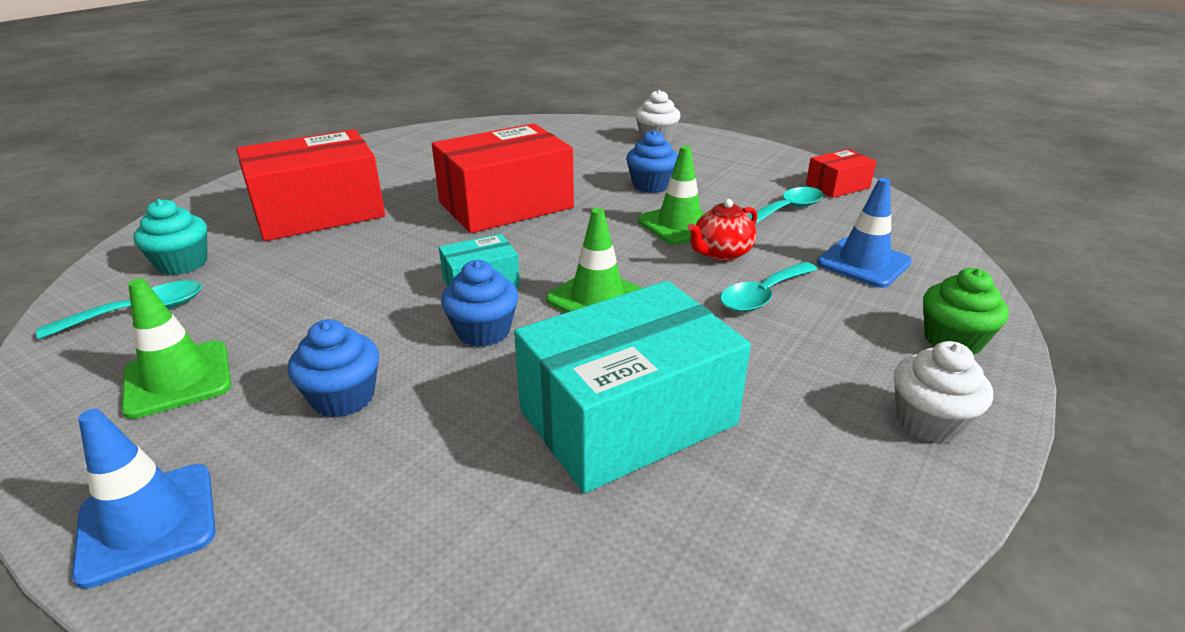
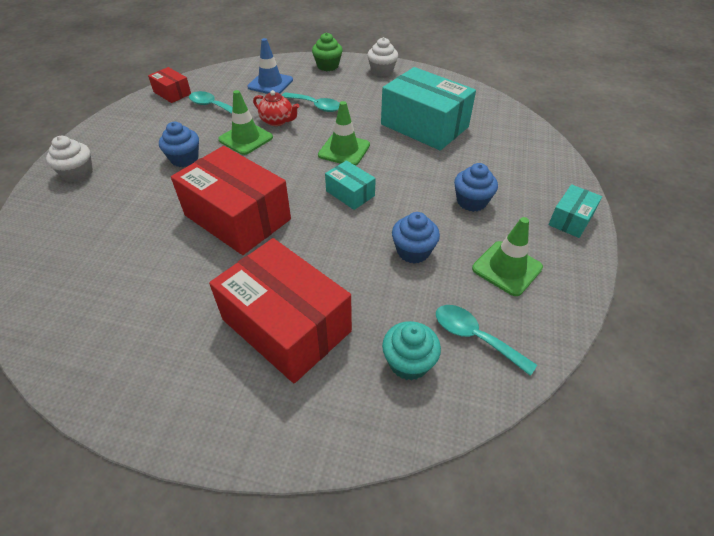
camera: 110 degrees left, 15 degrees up
blue traffic cone [72,409,216,589] -> turquoise box [548,184,602,238]
blue cupcake [441,260,518,347] -> blue cupcake moved to [392,212,440,264]

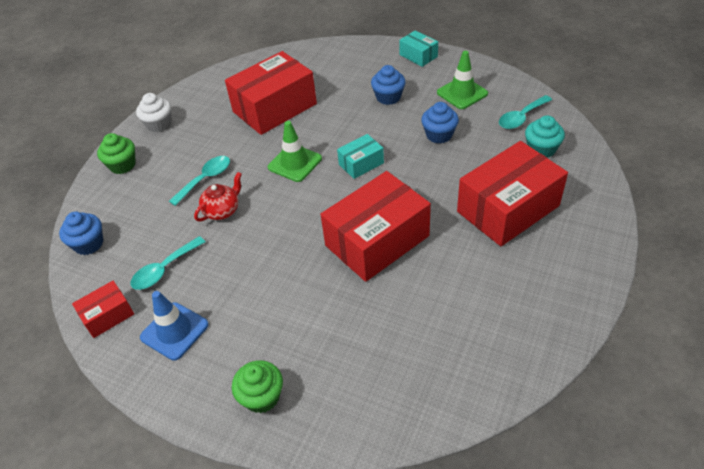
camera: 75 degrees left, 0 degrees up
white cupcake [46,136,93,182] -> green cupcake [232,360,283,413]
blue cupcake [159,122,199,167] -> blue cupcake moved to [59,212,103,255]
green traffic cone [218,90,273,155] -> none
blue traffic cone [247,38,293,94] -> blue traffic cone moved to [140,291,209,361]
turquoise box [381,67,476,151] -> red box [225,51,317,135]

